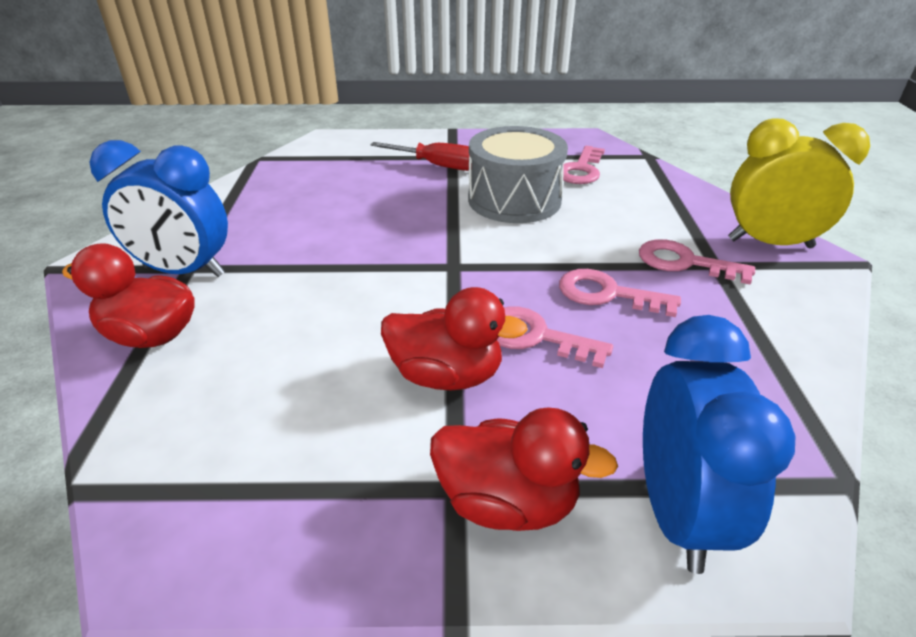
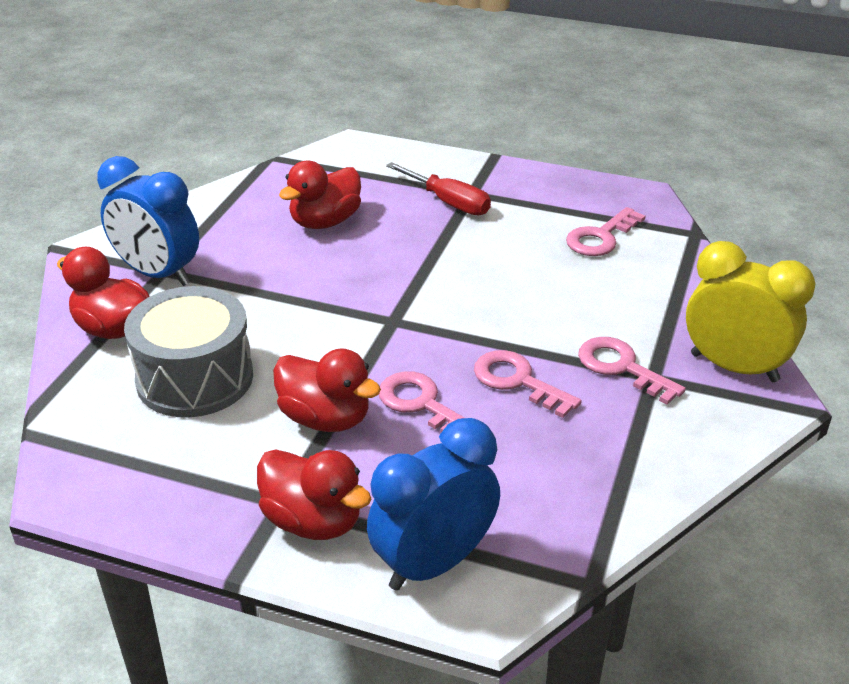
camera: 20 degrees right, 0 degrees up
grey drum [468,126,568,223] -> grey drum moved to [124,286,253,417]
blue clock [643,315,795,574] -> blue clock turned 150 degrees counterclockwise [367,418,500,591]
none -> red duck [279,161,361,229]

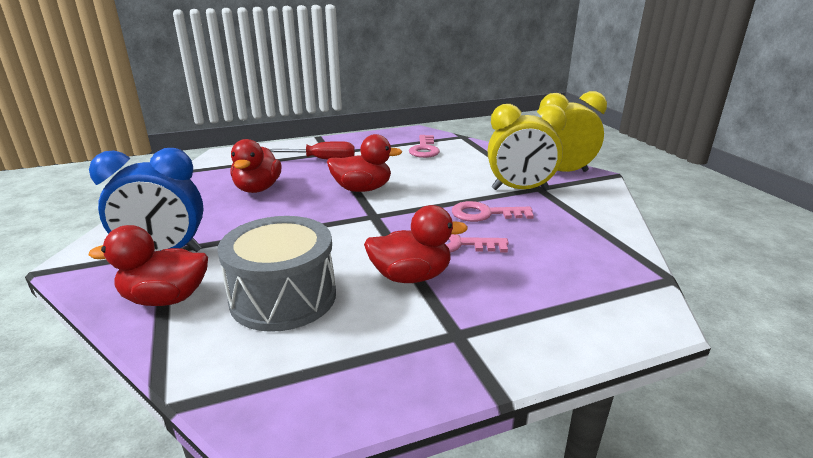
camera: 40 degrees left, 10 degrees down
red duck [257,449,371,540] -> red duck moved to [327,134,402,192]
blue clock [367,418,500,591] -> none
pink key [578,337,686,405] -> yellow clock [488,104,567,191]

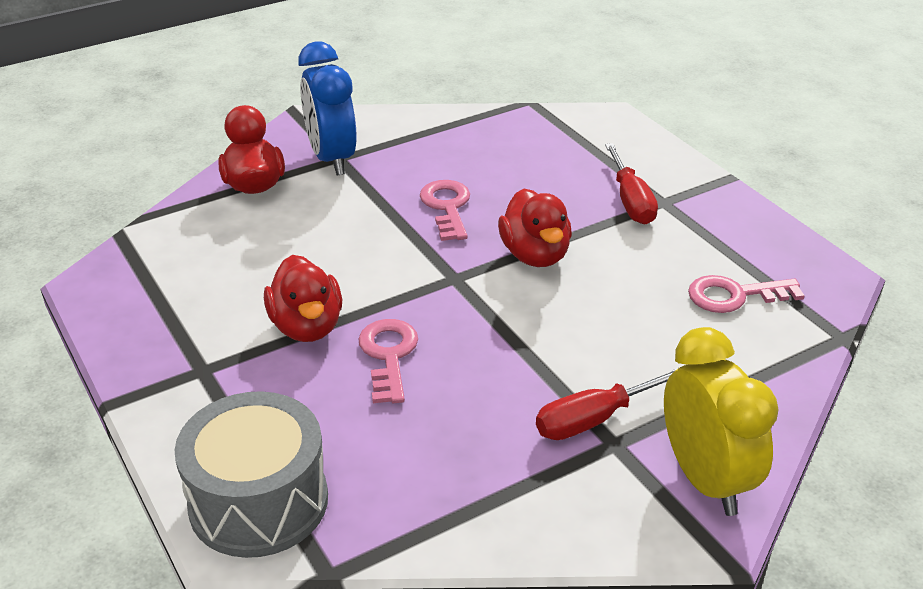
camera: 80 degrees right, 10 degrees up
grey drum [217,216,336,332] -> grey drum moved to [175,391,328,558]
red duck [230,139,281,193] -> none
pink key [452,201,534,222] -> pink key moved to [420,180,470,241]
yellow clock [488,104,567,191] -> red screwdriver [536,368,678,440]

